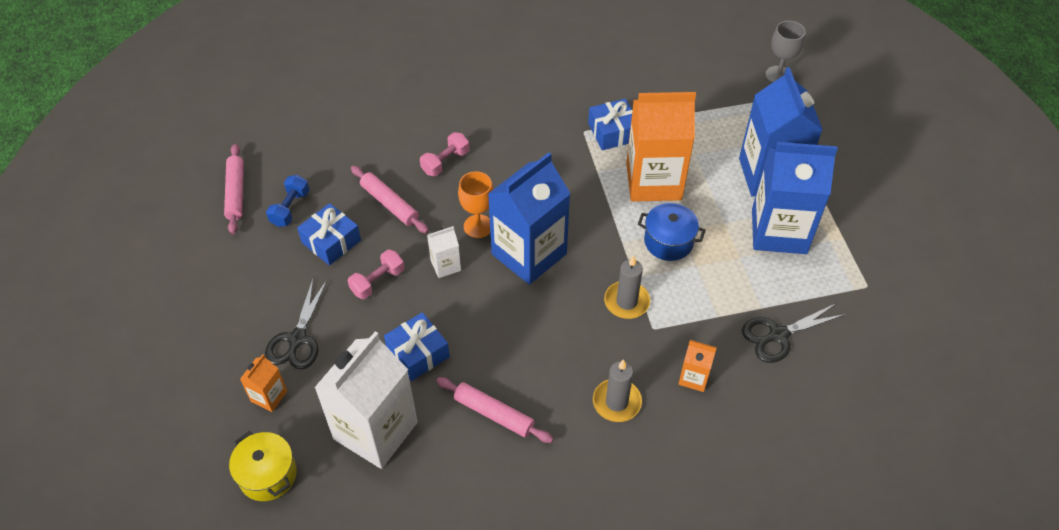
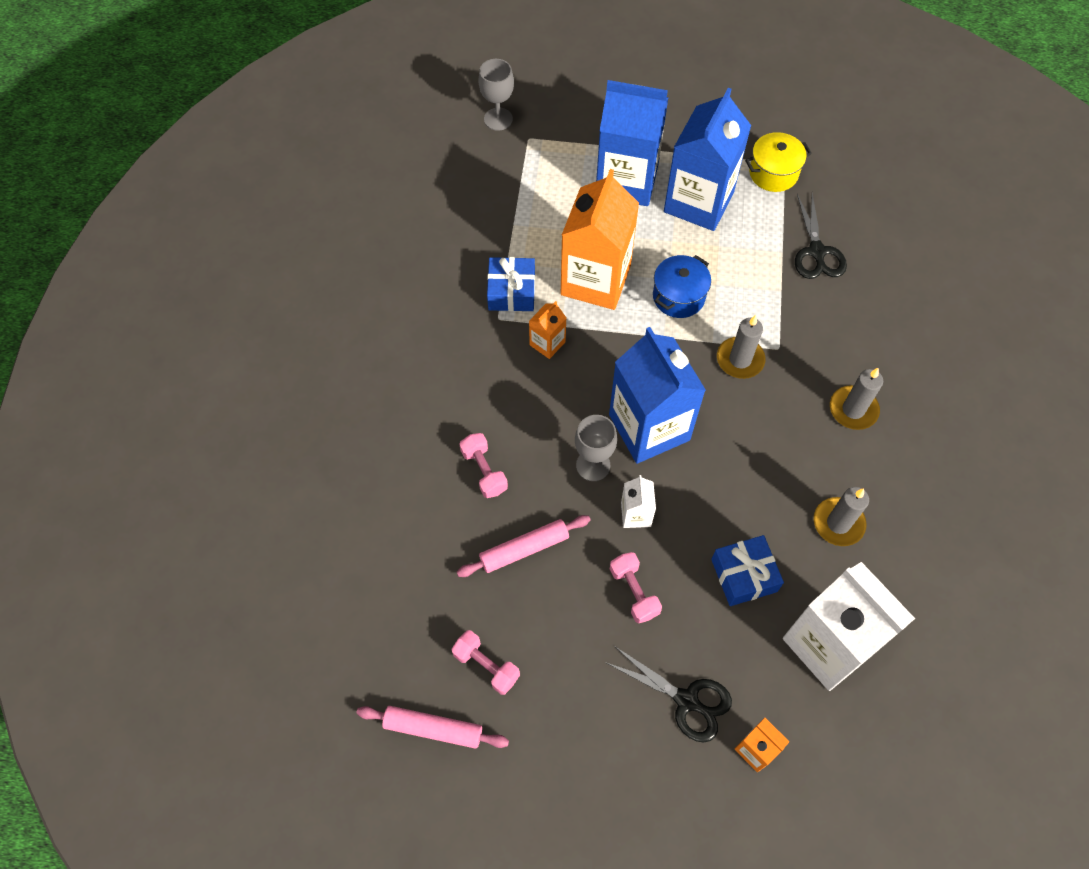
camera: 70 degrees left, 10 degrees up
yellow pot [229,431,297,501] -> yellow pot moved to [745,132,812,192]
blue dumbbell [266,175,309,227] -> pink dumbbell [451,630,520,695]
blue gift [297,203,361,266] -> none
pink rolling pin [436,377,553,443] -> grey candle [814,487,869,546]
orange goblet [458,171,493,238] -> grey goblet [575,415,617,481]
orange carton [679,340,717,392] -> orange carton moved to [529,301,566,359]

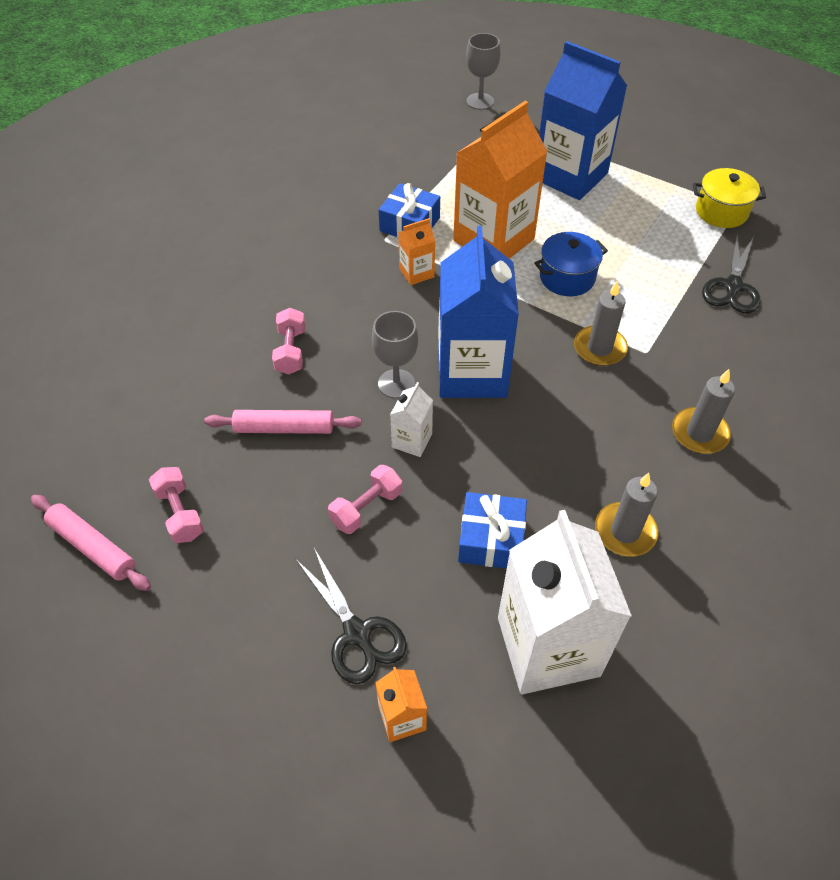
camera: 25 degrees right, 10 degrees down
pink dumbbell [610,552,662,623] -> pink dumbbell turned 45 degrees clockwise [328,465,402,534]
blue carton [664,88,751,231] -> none

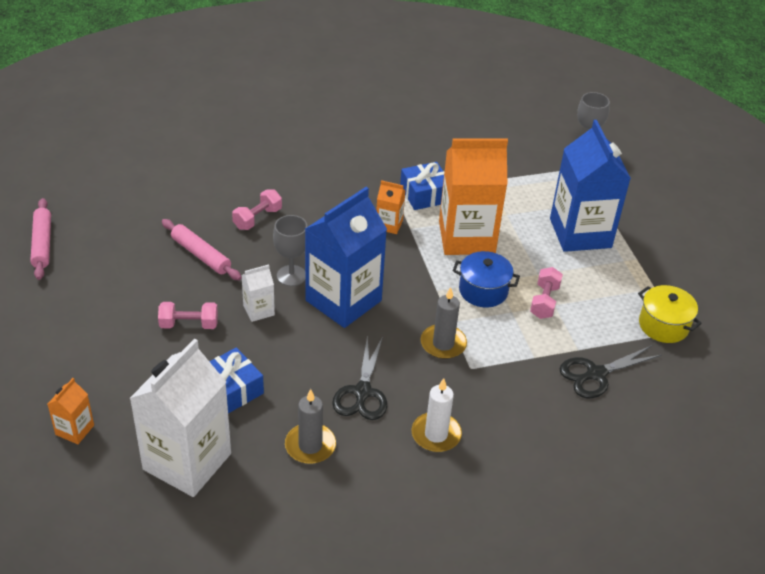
camera: 40 degrees right, 10 degrees down
pink dumbbell [149,467,204,543] -> pink dumbbell moved to [530,267,563,319]
black scissors [296,548,407,684] -> black scissors moved to [332,335,387,420]
grey candle [672,369,735,454] -> white candle [412,378,462,452]

